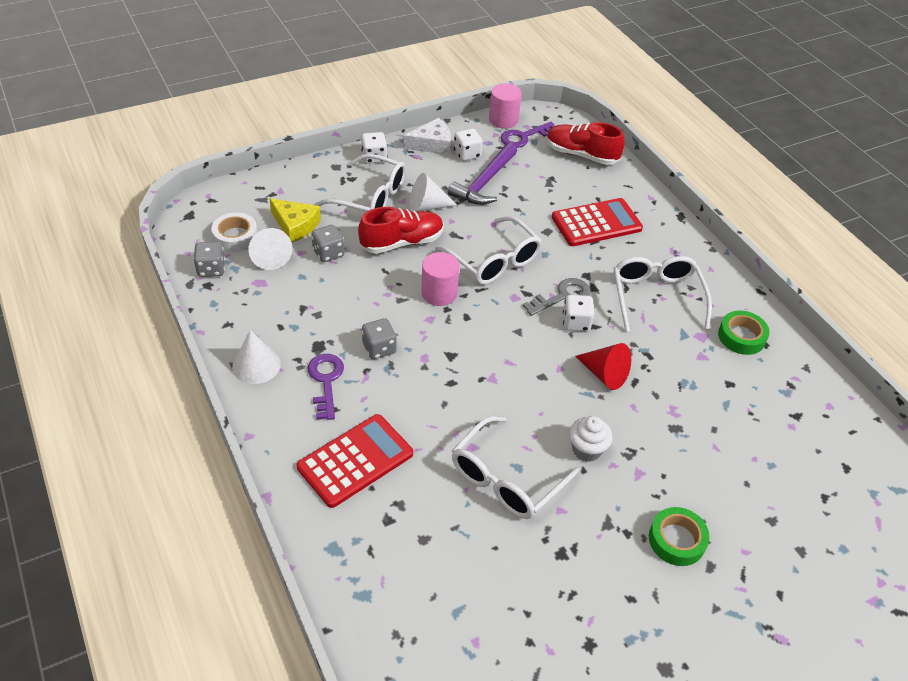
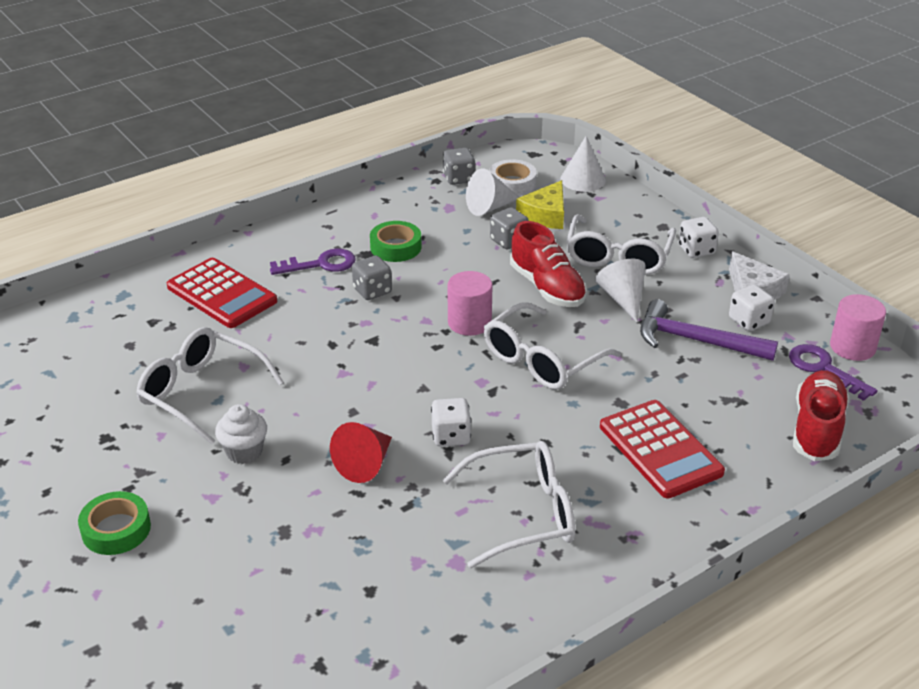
camera: 85 degrees right, 10 degrees down
white cone [232,330,281,384] -> white cone moved to [560,136,606,192]
grey key [523,278,591,316] -> none
green tape [718,310,770,355] -> green tape moved to [370,221,422,262]

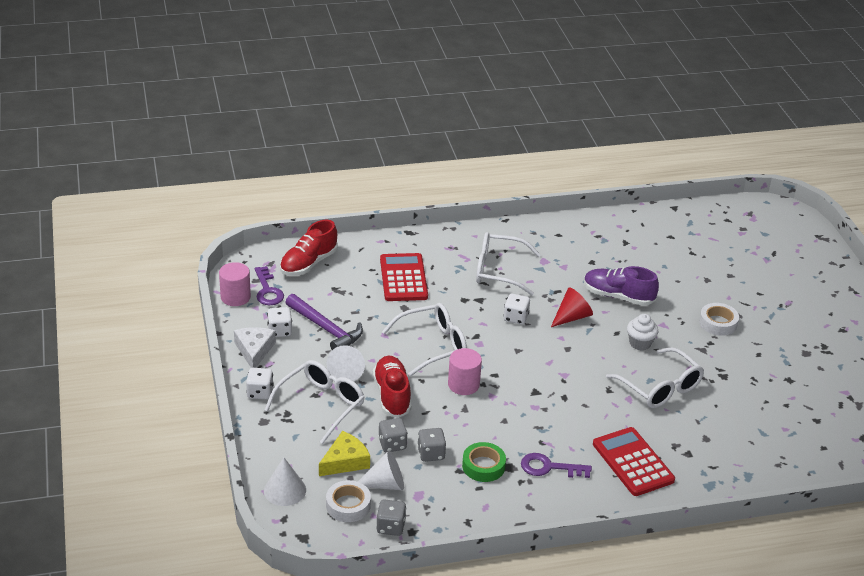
camera: 160 degrees left, 0 degrees up
green tape [78,491,151,555] -> white tape [699,303,739,336]
grey dice [352,256,392,300] -> grey dice moved to [417,428,446,462]
none -> purple shoe [584,266,659,306]

